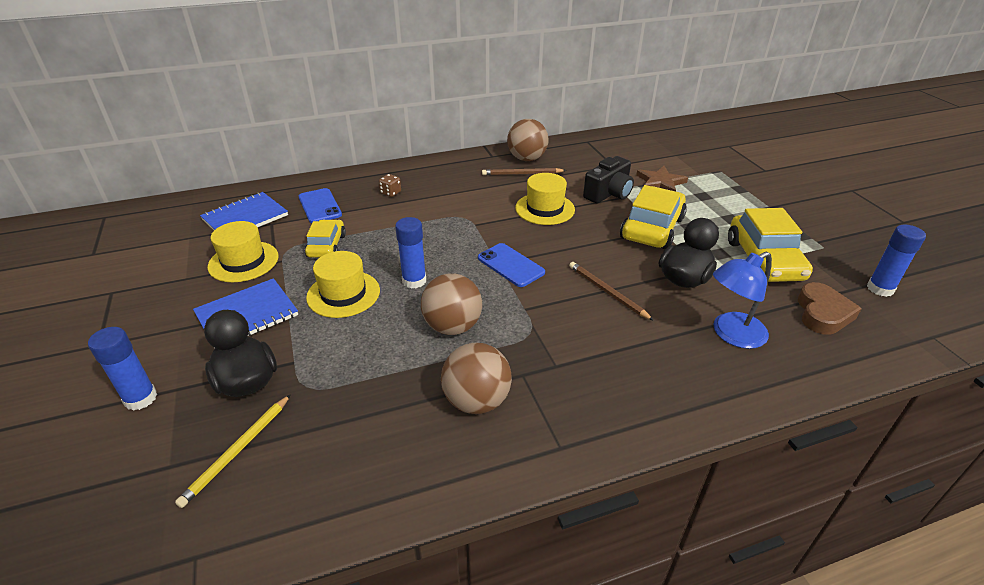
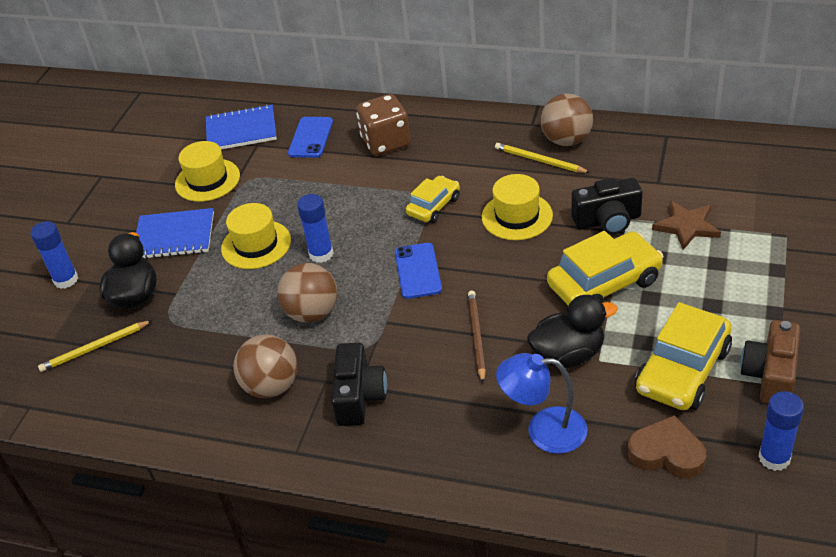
camera: 40 degrees right, 5 degrees up
yellow car [305,219,346,258] -> yellow car moved to [406,176,460,223]
brown dice [379,174,401,197] -> brown dice [356,94,411,156], size x2.28
brown pencil [482,168,566,175] -> yellow pencil [495,143,591,173]
brown heart [798,282,862,335] -> brown heart turned 120 degrees counterclockwise [628,415,706,478]
none -> black camera [331,343,387,426]
none -> brown camera [740,320,800,404]

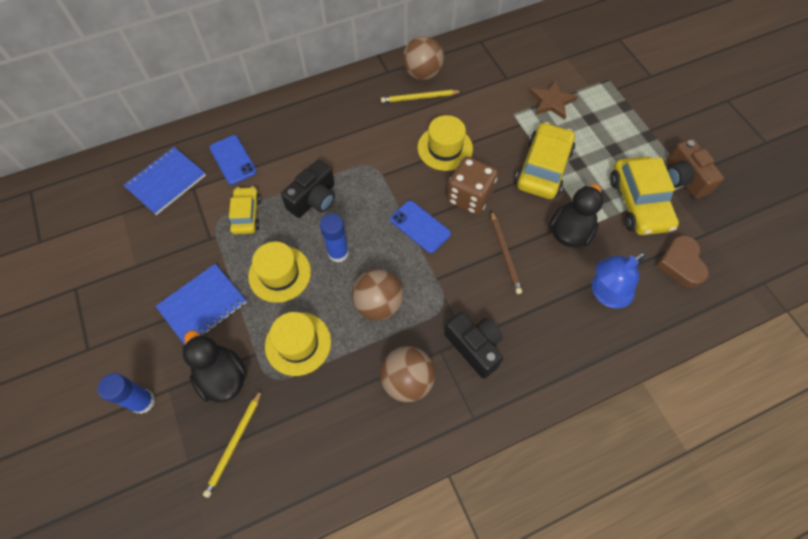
camera: 45 degrees left, 20 degrees up
yellow hat [175,141,240,202] -> yellow hat moved to [265,312,331,376]
brown dice [356,94,411,156] -> brown dice moved to [447,157,498,215]
yellow car [406,176,460,223] -> yellow car moved to [229,186,261,234]
brown pencil [468,290,486,383] -> brown pencil turned 150 degrees counterclockwise [491,211,522,294]
black camera [572,178,643,235] -> black camera moved to [281,160,335,218]
brown heart [628,415,706,478] -> brown heart turned 75 degrees counterclockwise [657,235,709,288]
blue glue stick [758,391,804,471] -> none

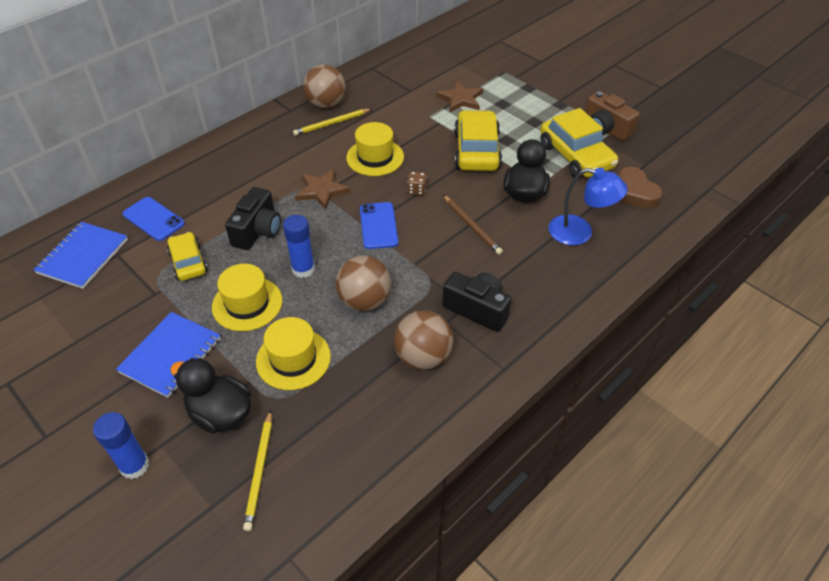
camera: 20 degrees left, 15 degrees down
blue phone [390,201,451,253] -> blue phone turned 60 degrees clockwise [360,202,398,249]
brown dice [447,157,498,215] -> brown dice [407,172,427,195], size x0.44
blue lamp [592,252,645,308] -> blue lamp turned 105 degrees counterclockwise [549,168,628,245]
none -> brown star [295,169,350,210]

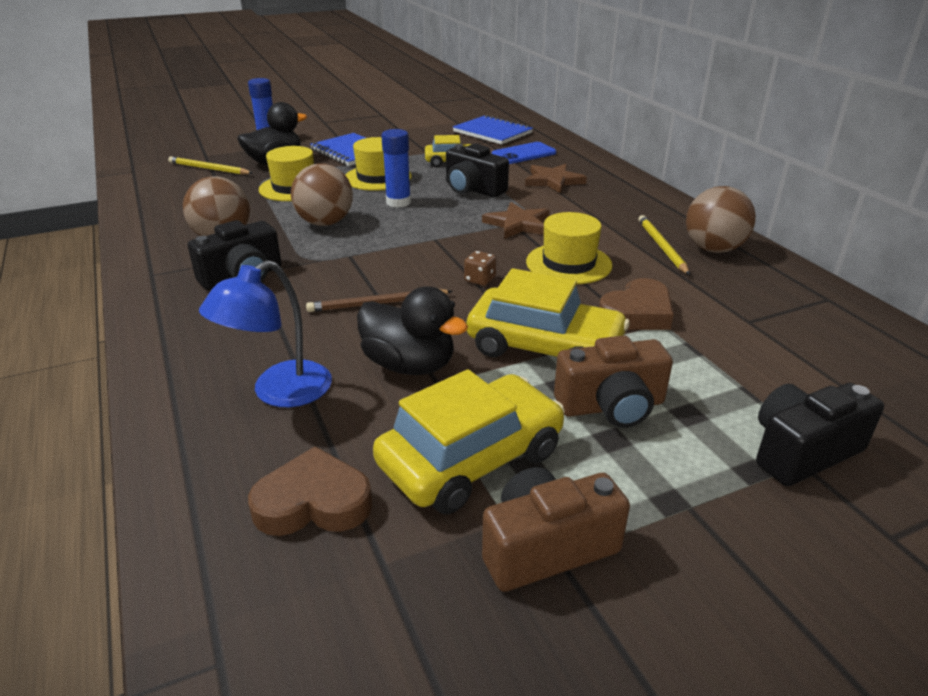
camera: 110 degrees right, 15 degrees down
blue phone [360,202,398,249] -> none
brown star [436,81,483,112] -> brown star moved to [525,164,587,193]
yellow car [540,108,618,178] -> yellow car turned 150 degrees clockwise [373,369,565,514]
none -> brown camera [554,335,673,428]
none -> brown heart [599,278,674,330]
none -> black camera [756,383,884,486]

